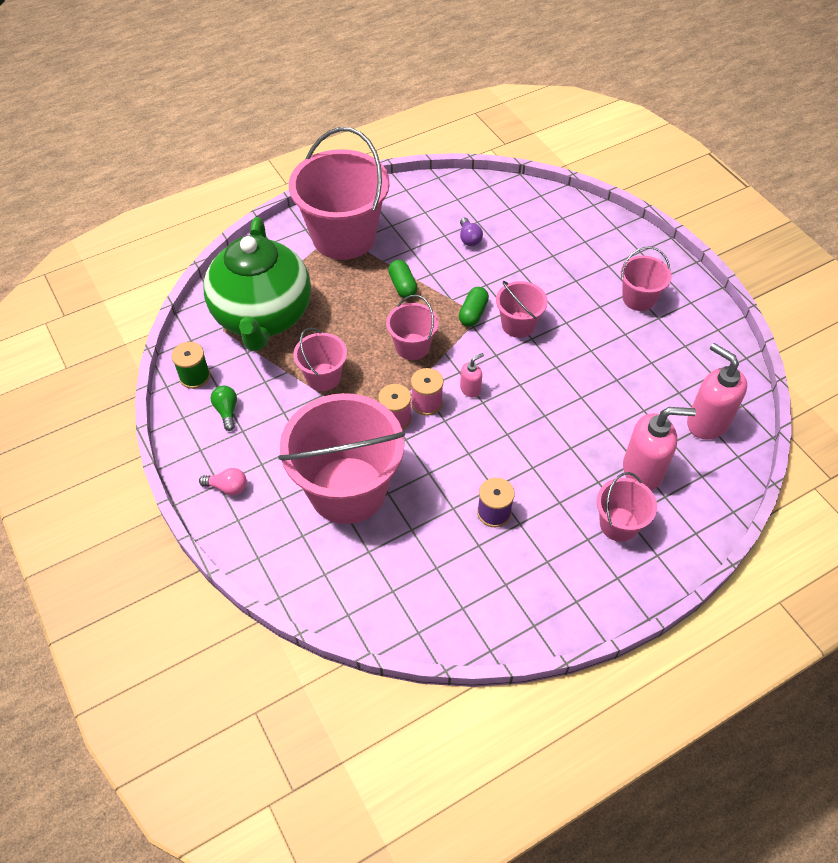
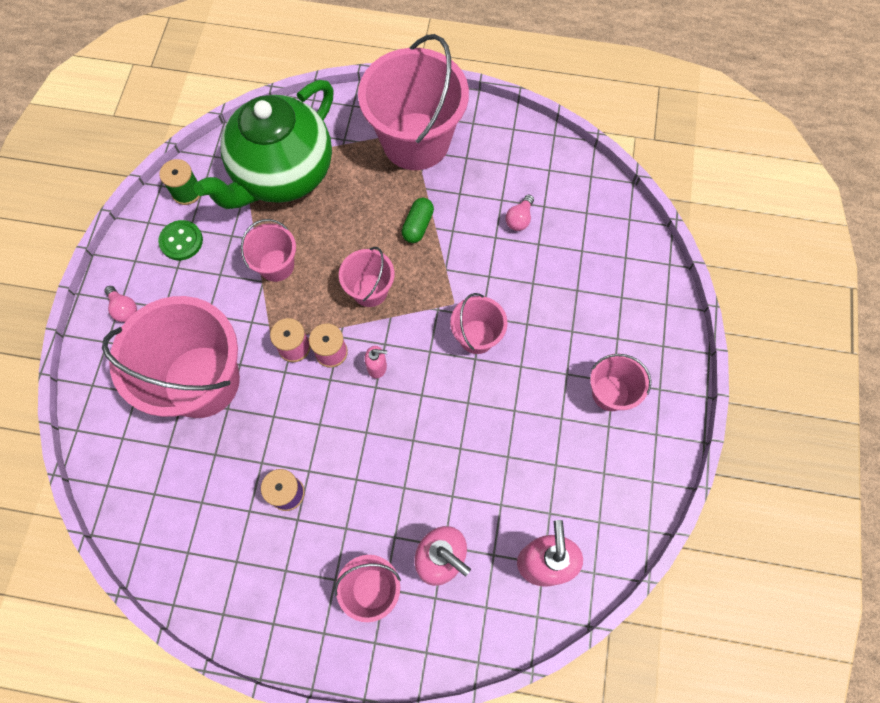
camera: 40 degrees right, 15 degrees up
green light bulb [211,386,237,431] -> green button [158,220,203,260]
green capsule [459,287,489,327] -> none
purple light bulb [460,218,483,246] -> pink light bulb [505,195,534,231]

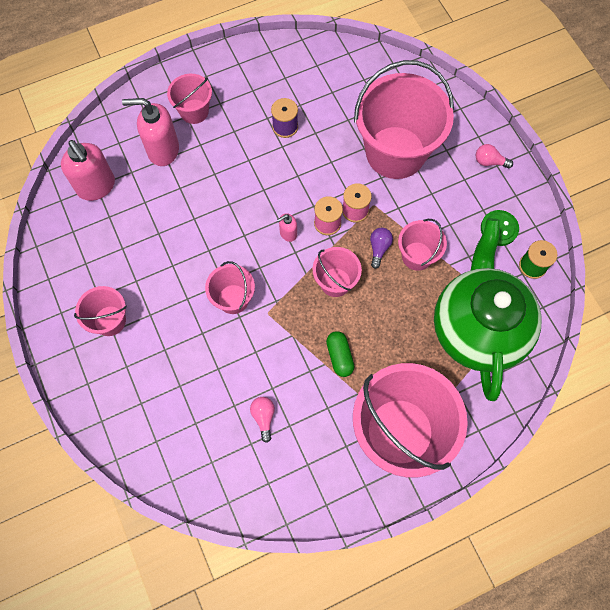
camera: 145 degrees right, 0 degrees up
none -> purple light bulb [370,228,393,269]

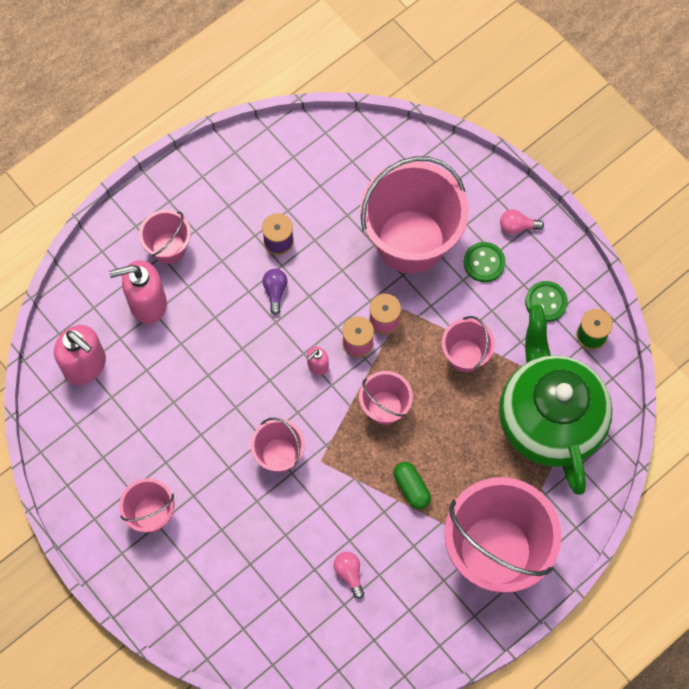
camera: 15 degrees left, 0 degrees up
purple light bulb [370,228,393,269] -> purple light bulb moved to [263,269,287,315]
none -> green button [464,242,505,282]

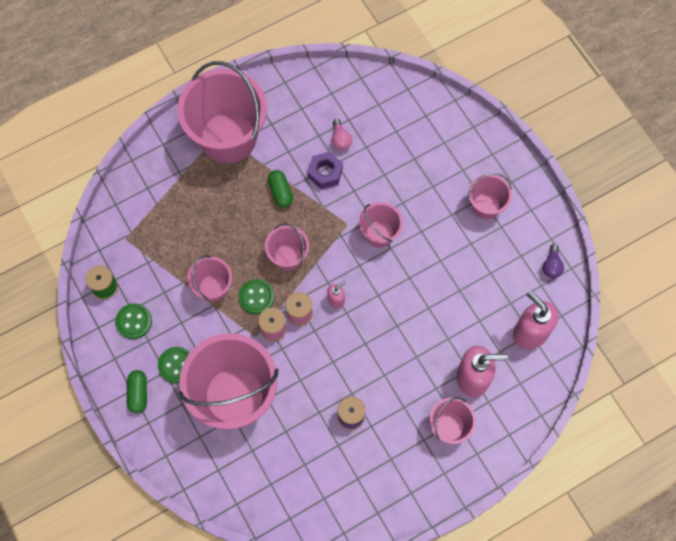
camera: 170 degrees left, 0 degrees up
purple light bulb [263,269,287,315] -> purple light bulb moved to [543,244,564,278]
green teapot [499,305,613,495] -> none
pink light bulb [500,210,544,234] -> green capsule [127,370,147,413]
none -> green button [239,279,275,314]
none -> purple nut [308,152,343,189]

